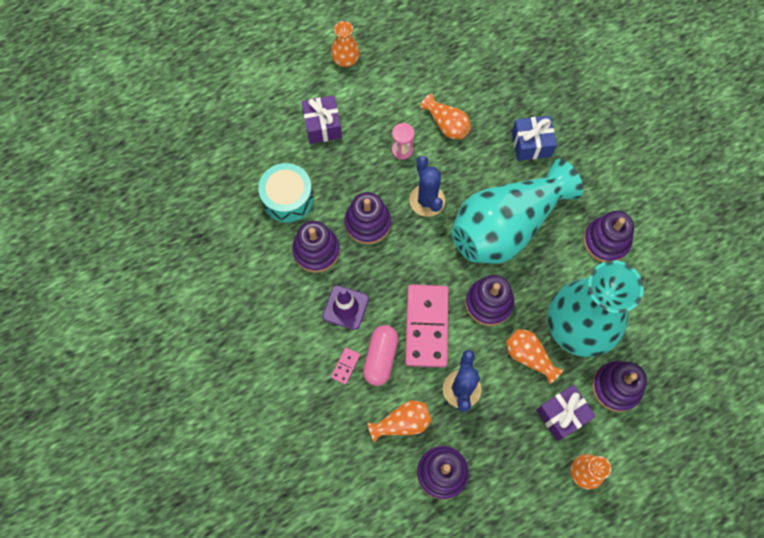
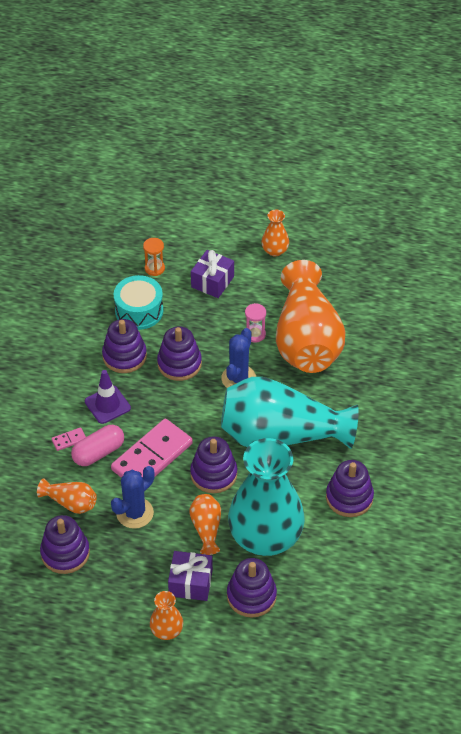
camera: 40 degrees right, 20 degrees down
orange vase [420,94,471,139] -> orange vase [276,260,345,373], size x2.35
blue gift [512,116,557,161] -> none
none -> orange hourglass [143,238,165,276]

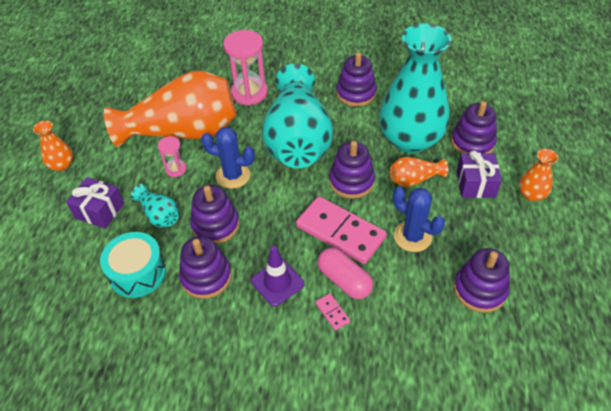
camera: 95 degrees left, 0 degrees up
orange vase [37,478,97,514] -> none
orange hourglass [143,238,165,276] -> none
none -> turquoise vase [131,184,179,227]
none -> pink hourglass [223,30,268,105]

